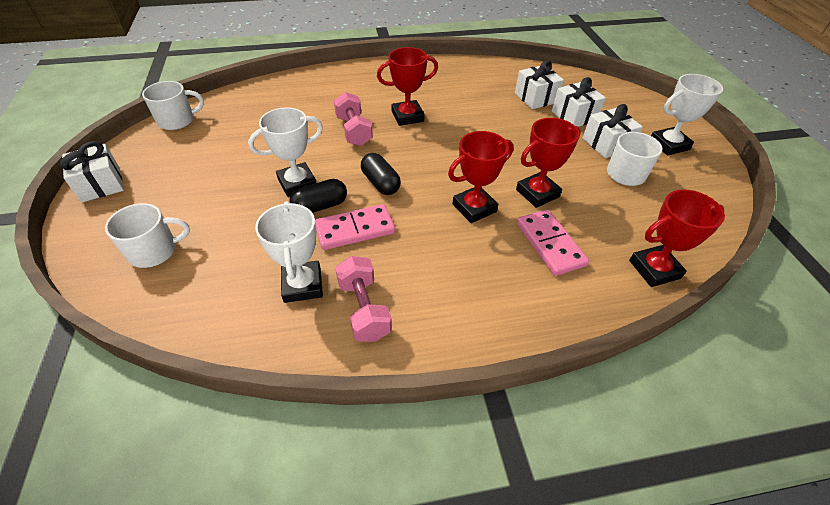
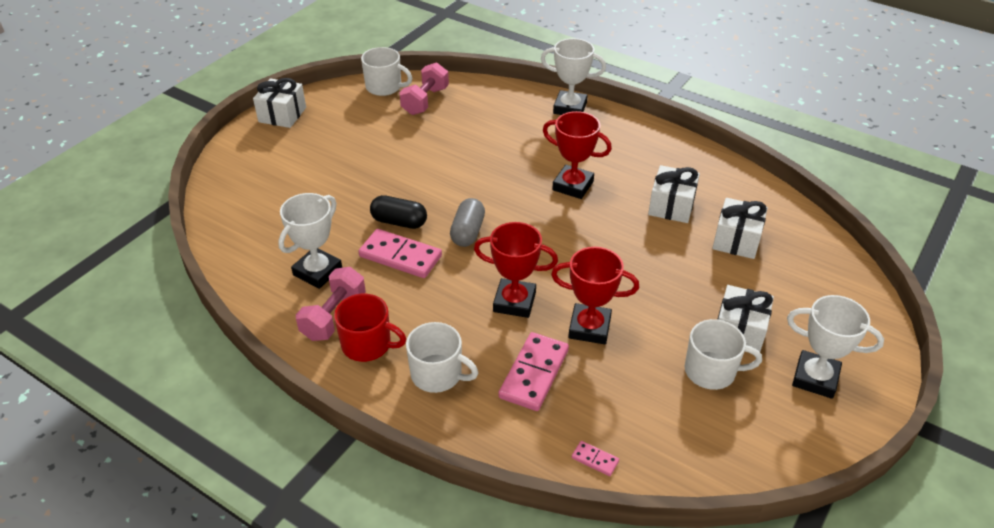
camera: 45 degrees right, 5 degrees down
white mug [105,203,190,268] -> white mug moved to [406,322,478,393]
white trophy [248,107,323,197] -> white trophy moved to [541,38,606,115]
pink dumbbell [334,92,373,146] -> pink dumbbell moved to [400,62,449,115]
black capsule [361,153,401,195] -> grey capsule [450,198,485,247]
white gift [552,77,606,127] -> white gift moved to [648,165,700,223]
red trophy [629,190,725,287] -> pink domino [572,441,619,476]
none -> red mug [334,294,406,362]

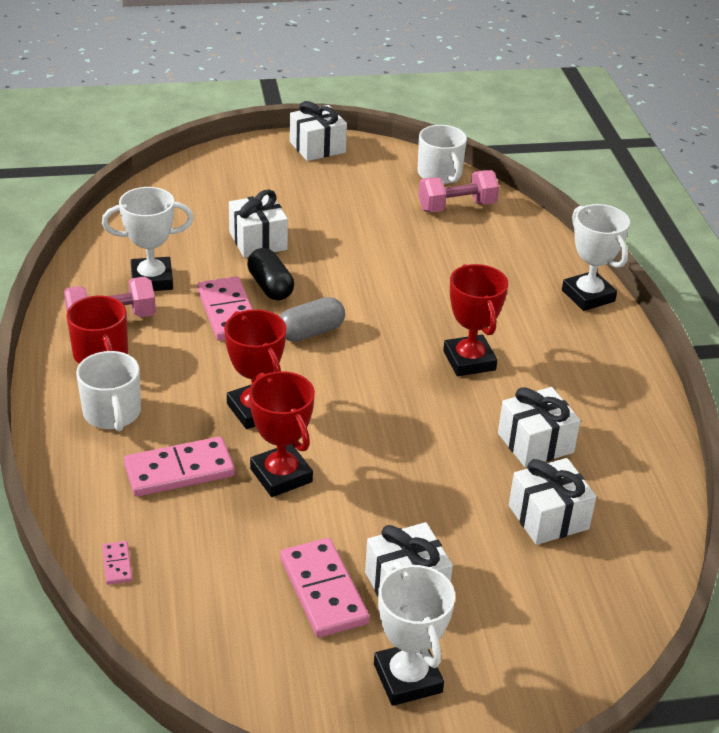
camera: 45 degrees right, 5 degrees down
white mug [685,319,762,390] -> pink domino [280,538,369,638]
none -> white gift [229,190,288,258]

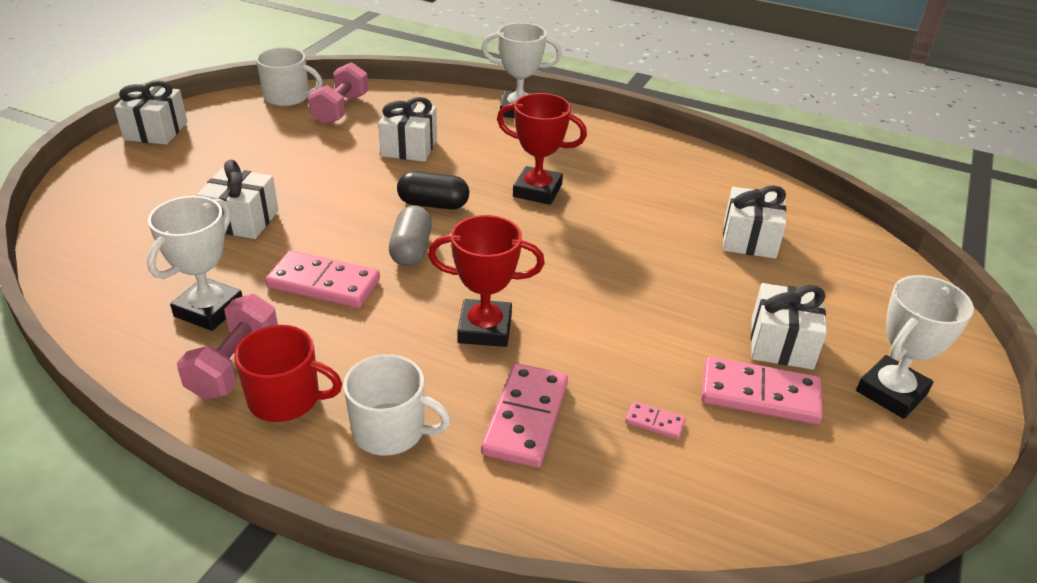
camera: 55 degrees left, 0 degrees up
pink domino [102,541,132,585] -> pink domino moved to [625,401,686,439]
black capsule [247,248,294,300] -> black capsule moved to [397,171,469,210]
red trophy [249,371,315,497] -> none
white trophy [374,562,455,706] -> white trophy turned 60 degrees counterclockwise [856,275,974,419]
white gift [498,387,581,468] -> white gift moved to [378,97,437,162]

